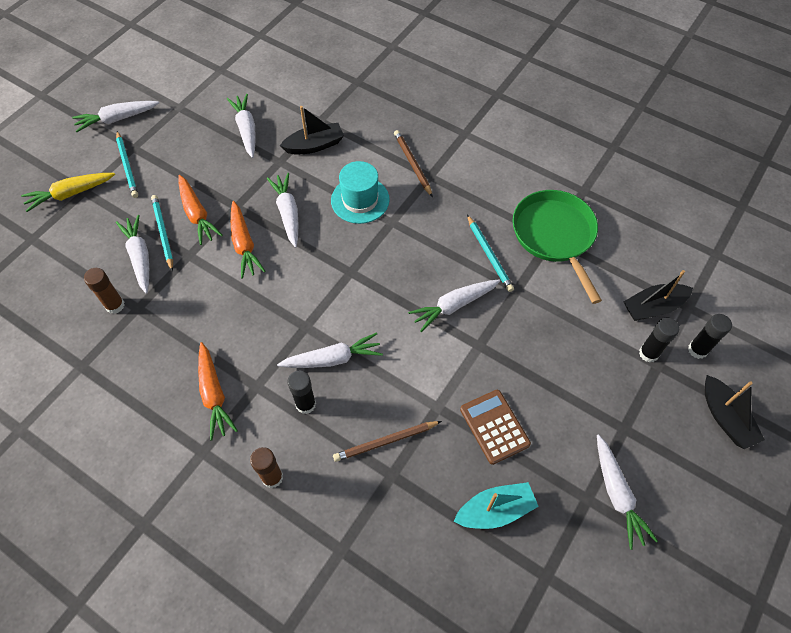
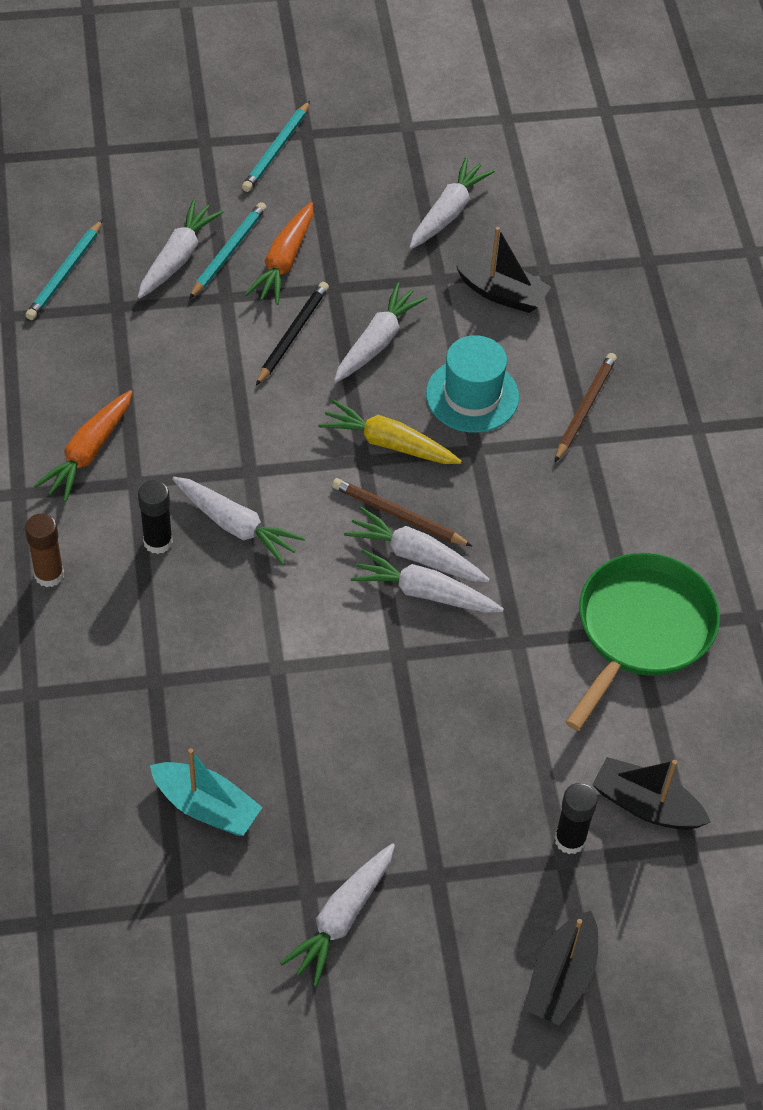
camera: 45 degrees right, 5 degrees down
yellow carrot [21,173,115,212] -> yellow carrot moved to [318,399,462,464]
white carrot [72,101,159,132] -> white carrot moved to [344,507,490,582]
brown glue stick [84,268,124,314] -> none
orange carrot [231,201,265,279] -> black pencil [256,282,329,386]
brown pencil [333,421,442,462] -> brown pencil moved to [332,478,472,546]
brown calculator [460,390,531,465] -> none
turquoise pencil [467,215,514,292] -> turquoise pencil moved to [25,219,103,320]
black glue stick [688,314,732,359] -> none

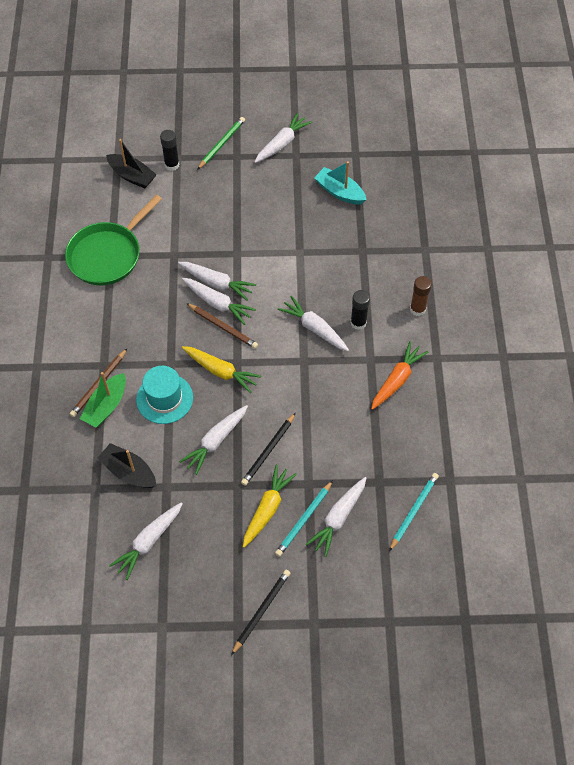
camera: 170 degrees left, 5 degrees up
turquoise pencil [242,101,310,192] -> black pencil [231,570,291,655]
orange carrot [245,202,313,305] -> yellow carrot [243,464,297,548]
black boat [524,911,598,1026] -> none
none -> green boat [80,372,126,427]
none -> green pencil [197,117,245,170]

